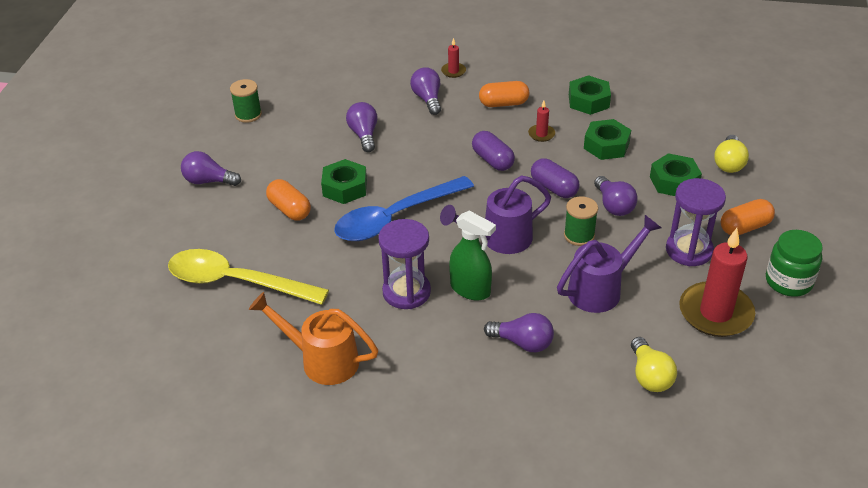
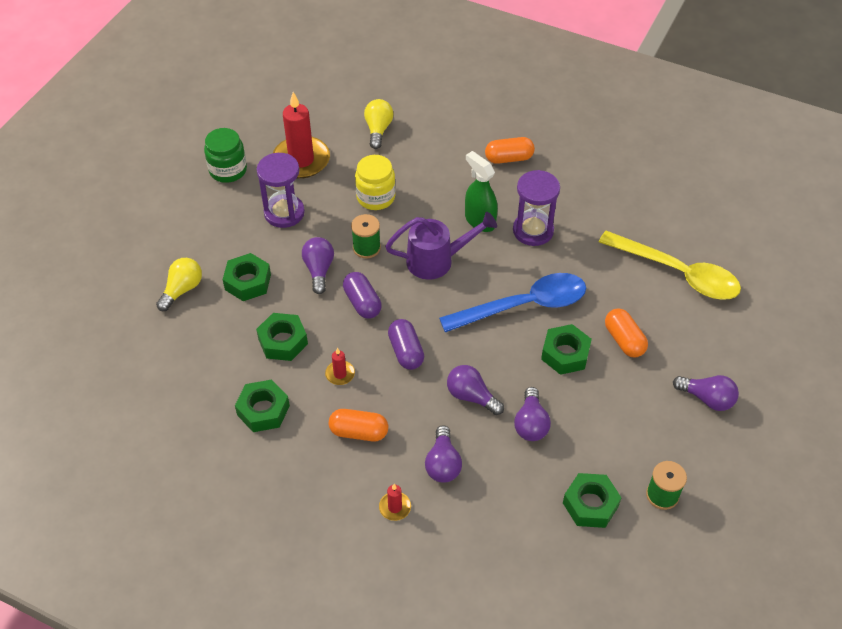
camera: 165 degrees left, 10 degrees up
orange watering can [249,292,378,385] -> none
purple light bulb [484,313,554,352] -> purple light bulb moved to [447,365,504,415]
purple watering can [557,215,661,313] -> yellow jar [355,155,396,210]
orange capsule [720,199,775,235] -> orange capsule moved to [485,137,535,164]
none -> green nut [563,473,622,528]

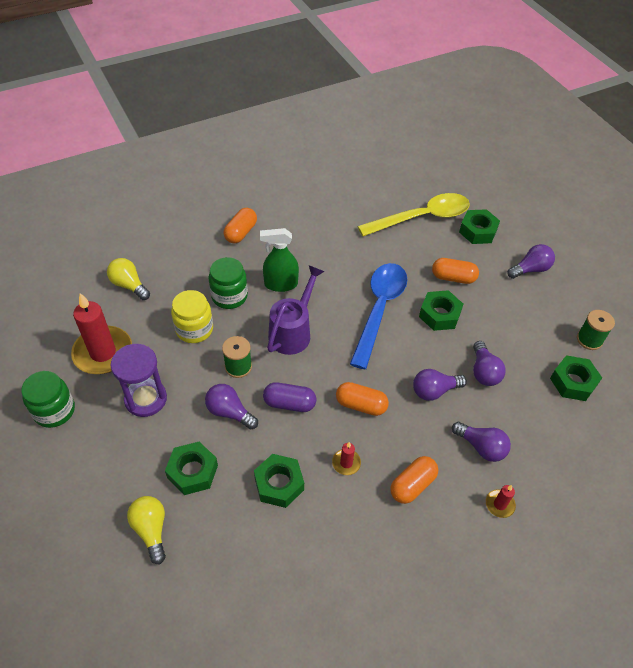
camera: 55 degrees left, 0 degrees up
green nut [235,380,290,432] -> green nut moved to [459,209,500,244]
purple capsule [388,319,424,370] -> orange capsule [336,382,389,416]
purple hourglass [513,170,560,246] -> none
purple light bulb [514,387,551,441] -> purple light bulb turned 45 degrees clockwise [473,341,506,386]
none -> green jar [209,257,248,309]

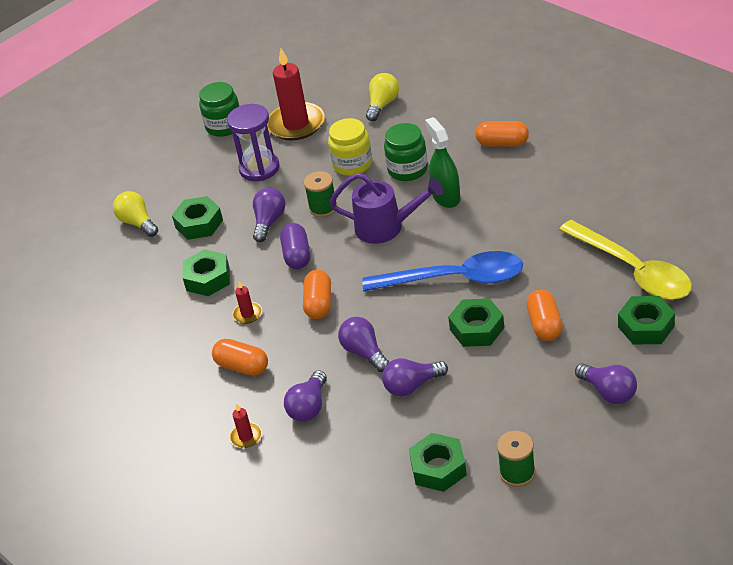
camera: 80 degrees right, 10 degrees down
yellow light bulb [127,496,166,564] -> yellow light bulb turned 90 degrees counterclockwise [113,191,158,237]

